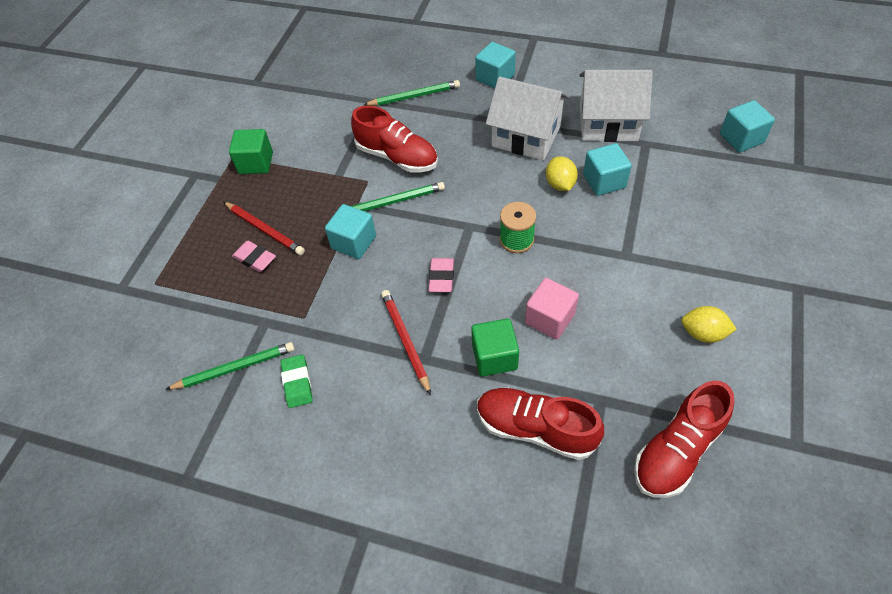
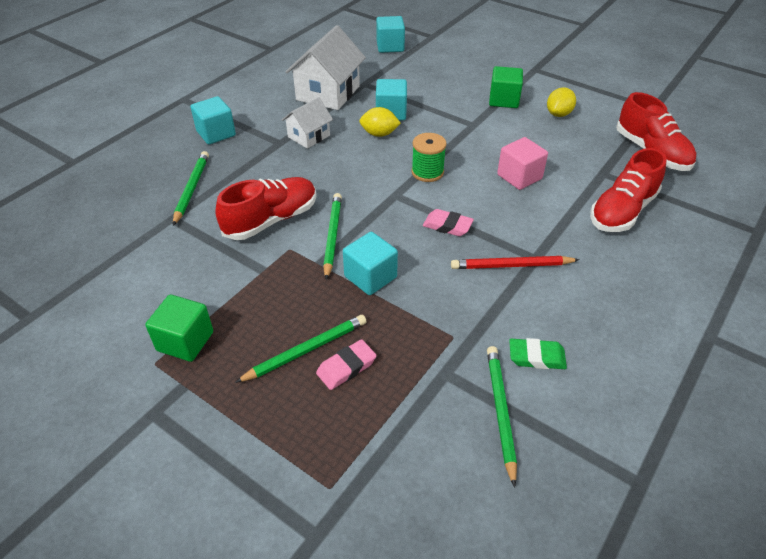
camera: 75 degrees left, 10 degrees down
red pencil [224,202,305,255] -> green pencil [235,315,367,383]
green cube [471,318,519,376] -> green cube moved to [489,66,523,108]
white house [486,77,569,160] -> white house [282,97,333,149], size x0.57

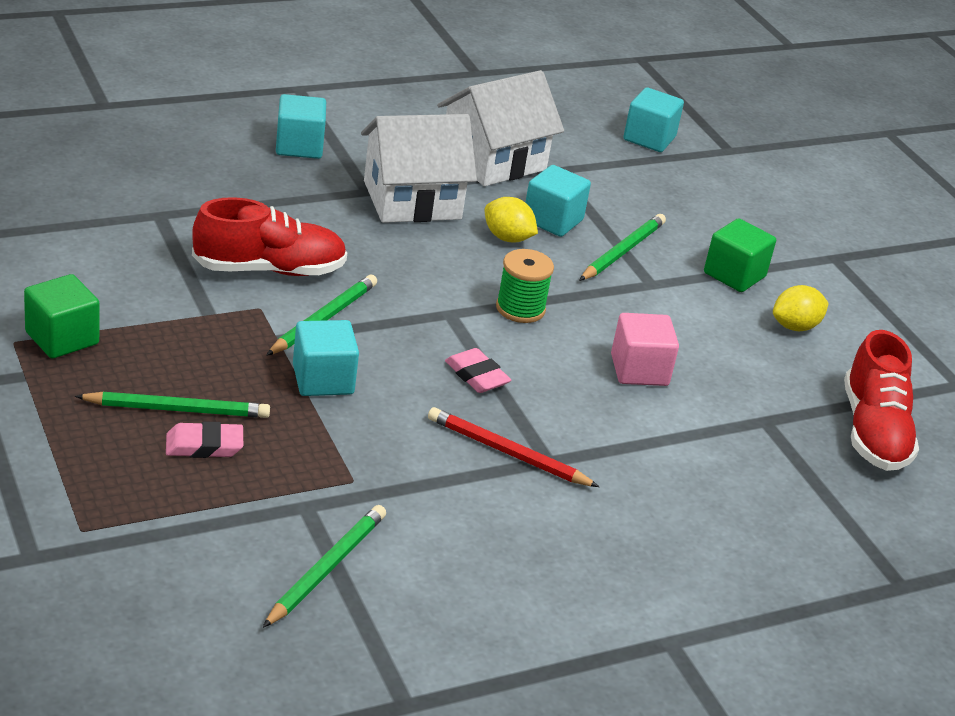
camera: 25 degrees right, 10 degrees down
green pencil [173,151,209,226] -> green pencil moved to [579,214,666,281]
white house [282,97,333,149] -> white house [361,114,477,223], size x1.74
green eraser [509,338,567,369] -> none
red shoe [590,148,667,232] -> none

